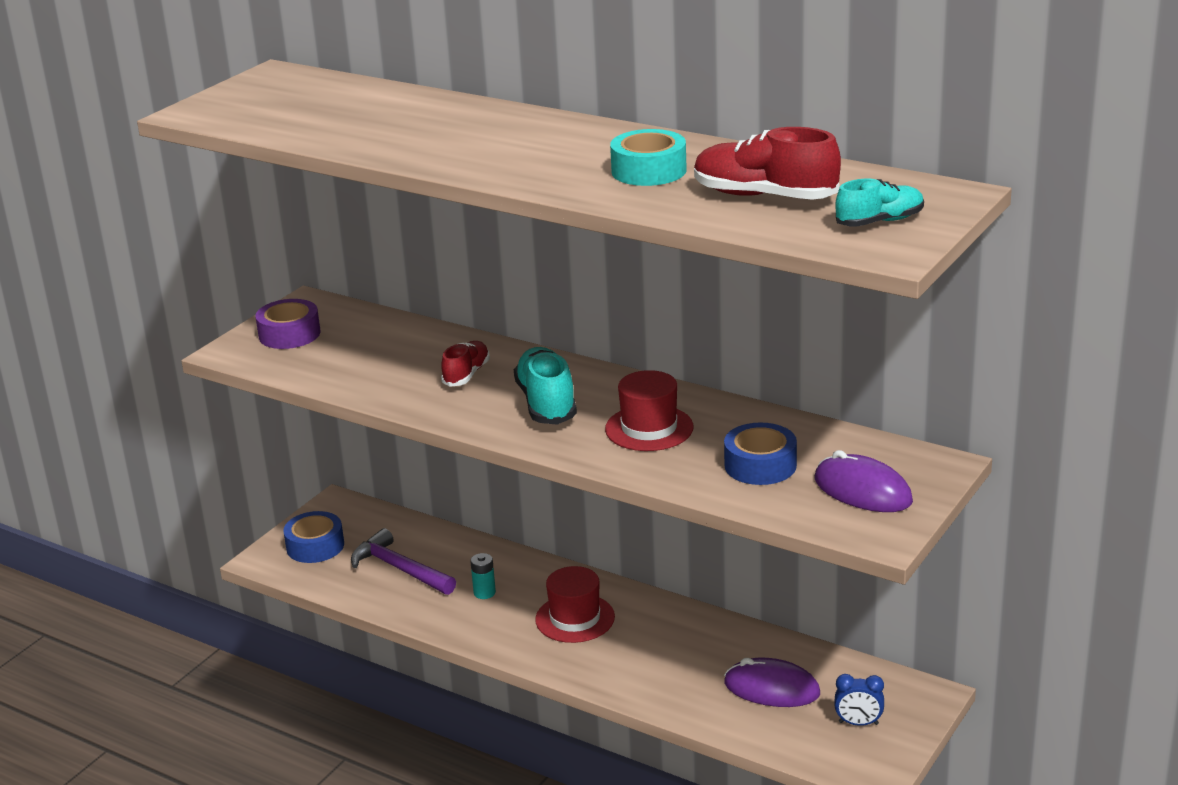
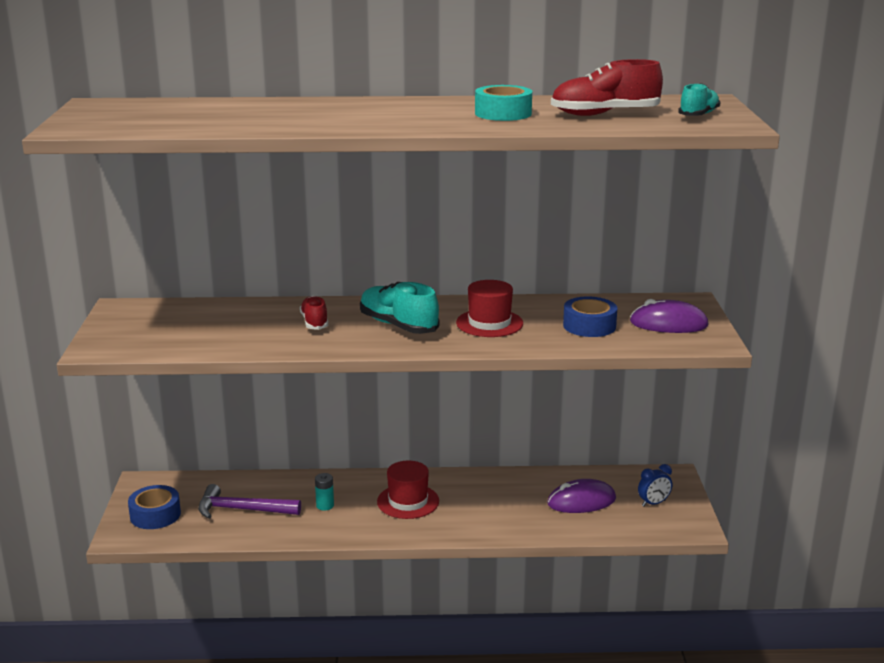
camera: 35 degrees left, 5 degrees down
purple tape [255,299,320,349] -> none

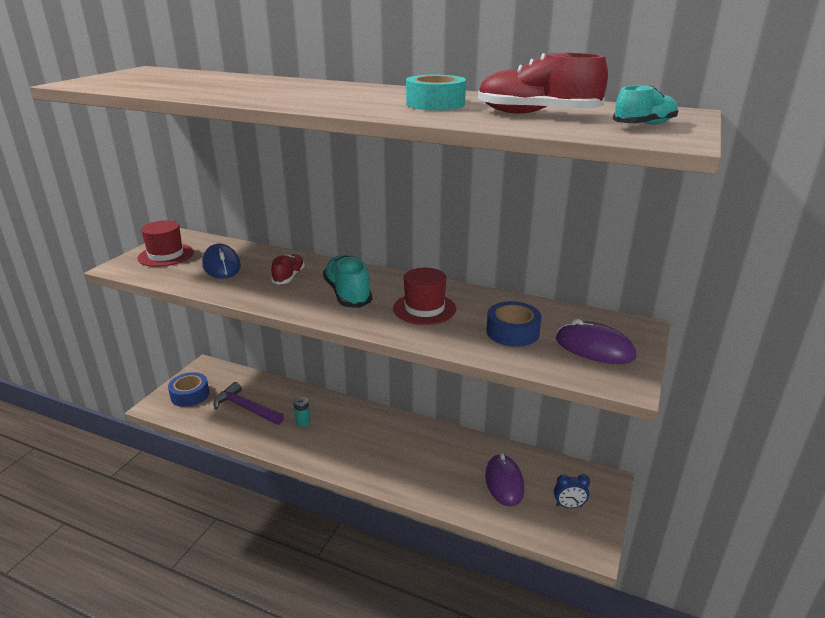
camera: 25 degrees right, 5 degrees up
red hat [377,461,439,519] -> red hat moved to [137,220,194,267]
purple mouse [547,479,616,513] -> purple mouse turned 75 degrees clockwise [485,453,524,507]
none -> blue mouse [202,243,241,279]

